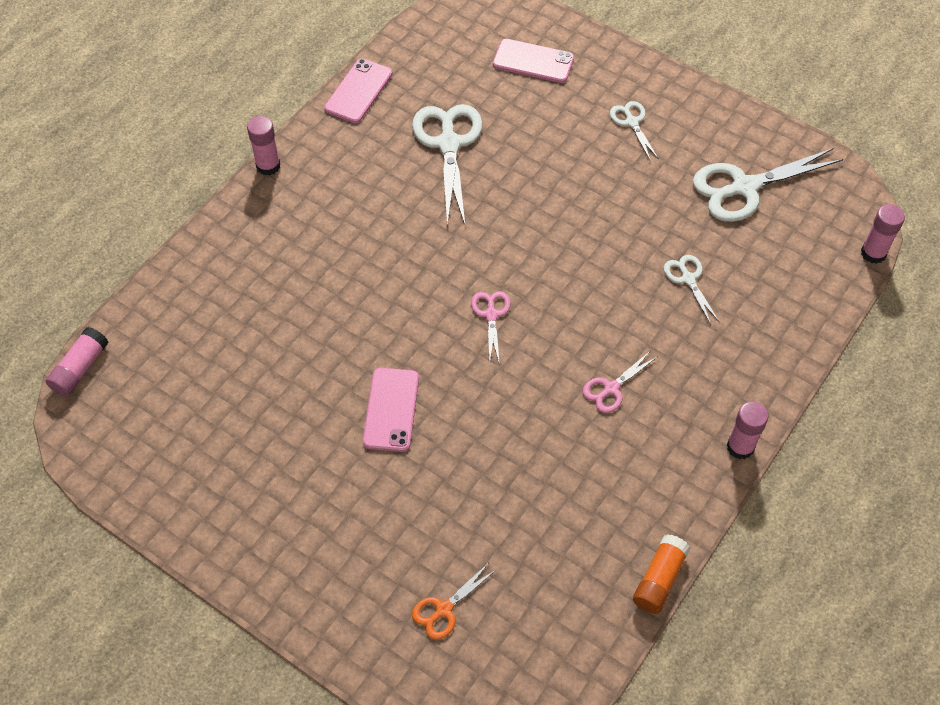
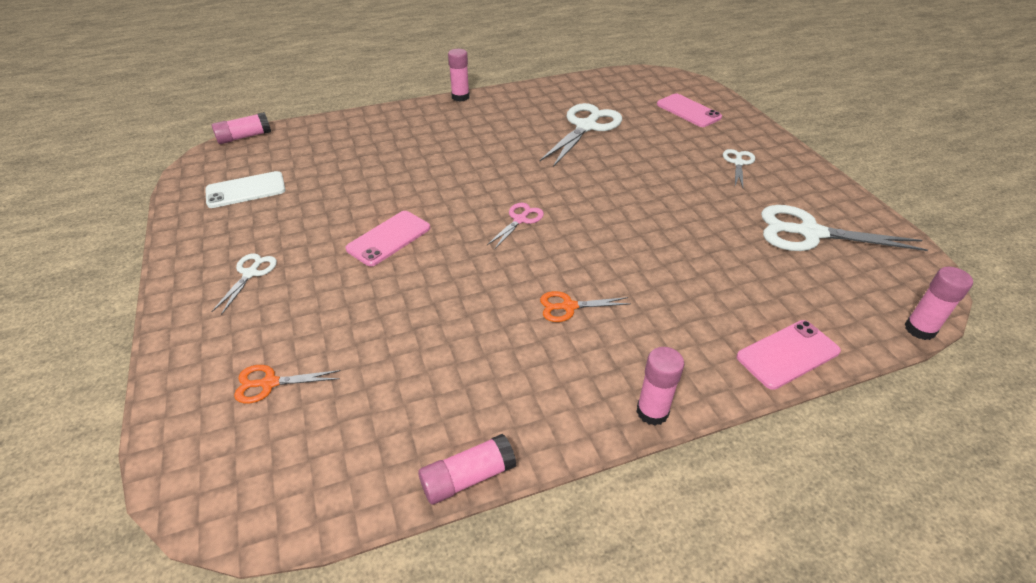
camera: 35 degrees right, 15 degrees down
pink phone [324,58,392,123] -> pink phone moved to [736,320,841,390]
pink scissors [583,351,658,413] -> orange scissors [540,291,630,322]
orange glue stick [633,534,690,614] -> pink glue stick [418,434,516,504]
white scissors [664,255,719,325] -> white scissors moved to [212,253,277,315]
none -> white phone [205,171,285,208]

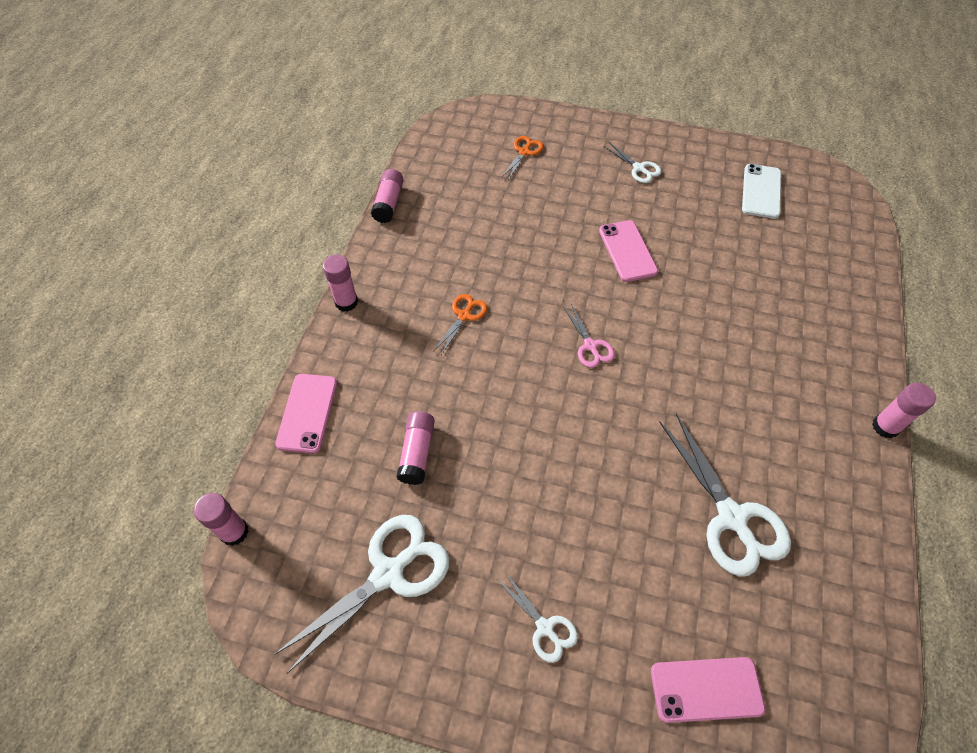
camera: 125 degrees right, 15 degrees up
pink glue stick [212,112,271,144] -> pink glue stick moved to [396,411,435,485]

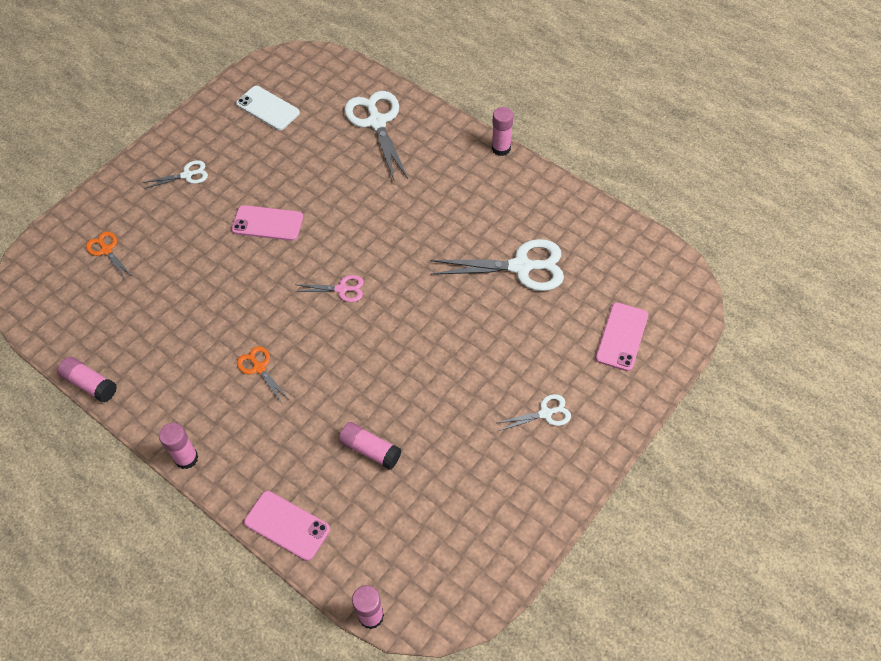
camera: 65 degrees left, 0 degrees up
white scissors [274,515,450,674] -> white scissors moved to [344,91,408,180]

